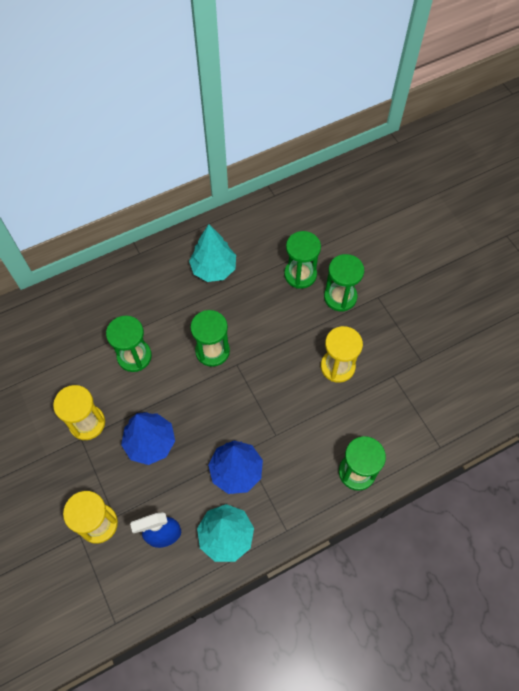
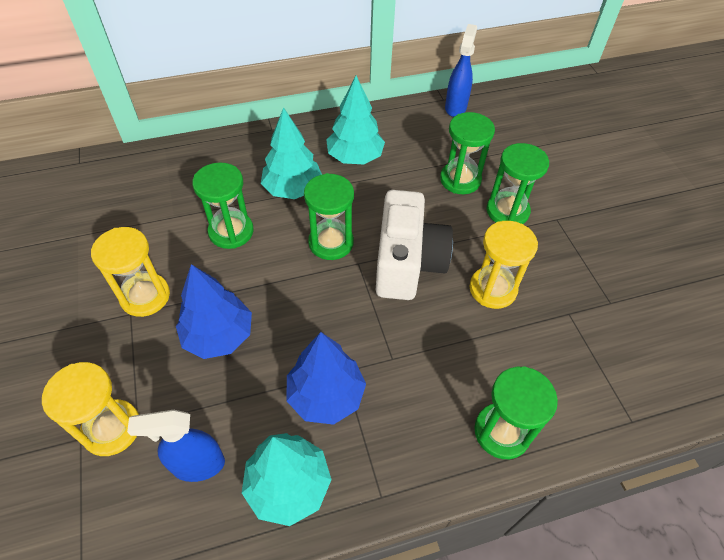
camera: 10 degrees right, 10 degrees down
none -> turquoise tree [261,107,322,199]
none -> white camera [376,190,453,300]
none -> blue spray bottle [445,24,477,117]

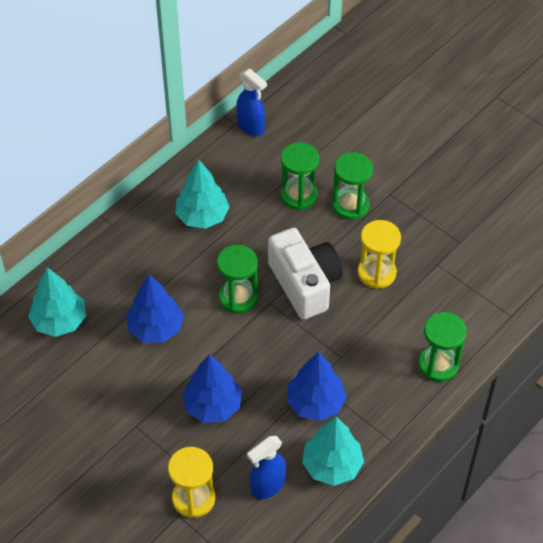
camera: 30 degrees left, 0 degrees up
yellow hourglass [91,227,170,317] -> none
green hourglass [192,163,254,249] -> blue tree [126,275,184,343]
turquoise tree [261,107,322,199] -> turquoise tree moved to [28,267,86,337]
blue spray bottle [445,24,477,117] -> blue spray bottle turned 150 degrees clockwise [236,69,267,136]

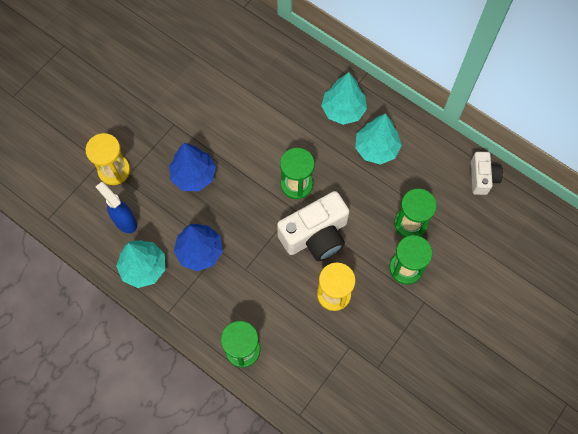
camera: 85 degrees right, 15 degrees up
turquoise tree [28,267,86,337] -> turquoise tree moved to [321,72,367,125]
blue tree [126,275,184,343] -> none
blue spray bottle [236,69,267,136] -> white camera [471,152,503,195]

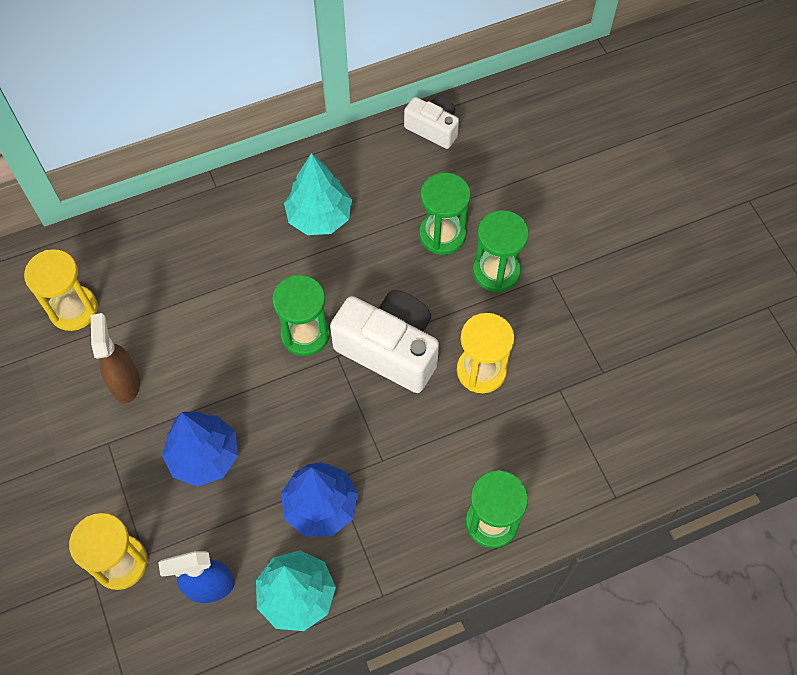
camera: 60 degrees left, 5 degrees down
white camera [277,191,350,261] -> white camera turned 60 degrees counterclockwise [330,290,439,393]
turquoise tree [321,72,367,125] -> none
none -> yellow hourglass [24,249,98,331]
none -> brown spray bottle [91,313,140,403]

